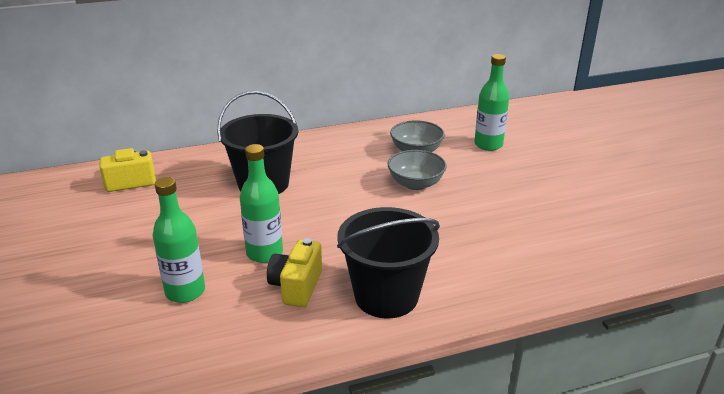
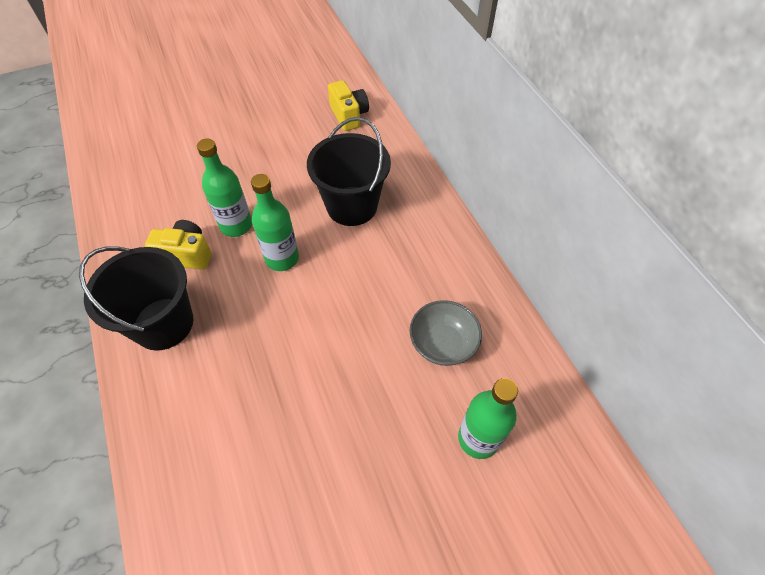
camera: 85 degrees right, 25 degrees up
green bottle [153,177,205,303] -> green bottle moved to [251,174,299,271]
grey bowl [388,150,447,190] -> none

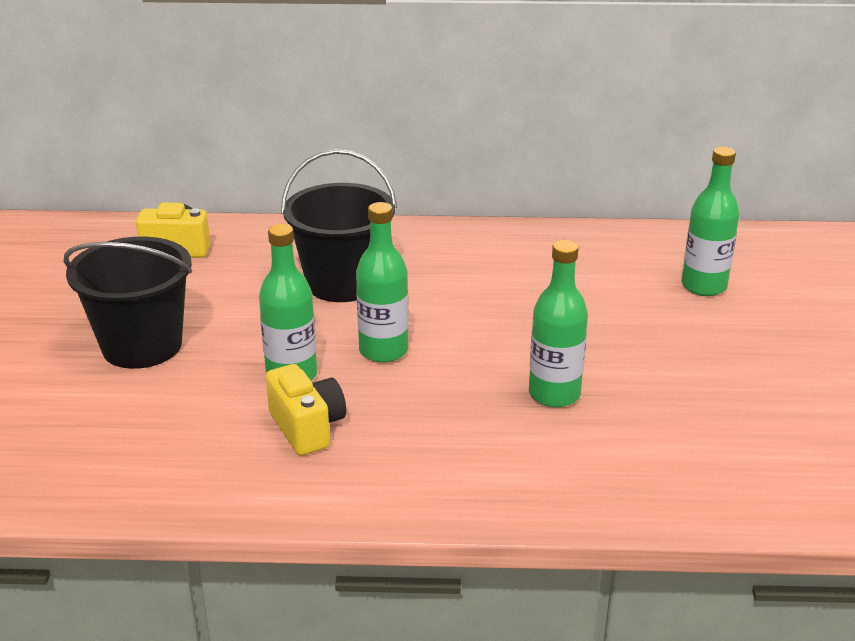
camera: 65 degrees left, 25 degrees down
black bucket [79,247,193,350] -> black bucket moved to [64,237,192,369]
yellow camera [145,220,212,270] -> yellow camera turned 120 degrees clockwise [266,364,346,456]
grey bowl [409,300,482,366] -> none
none -> green bottle [529,240,588,407]

